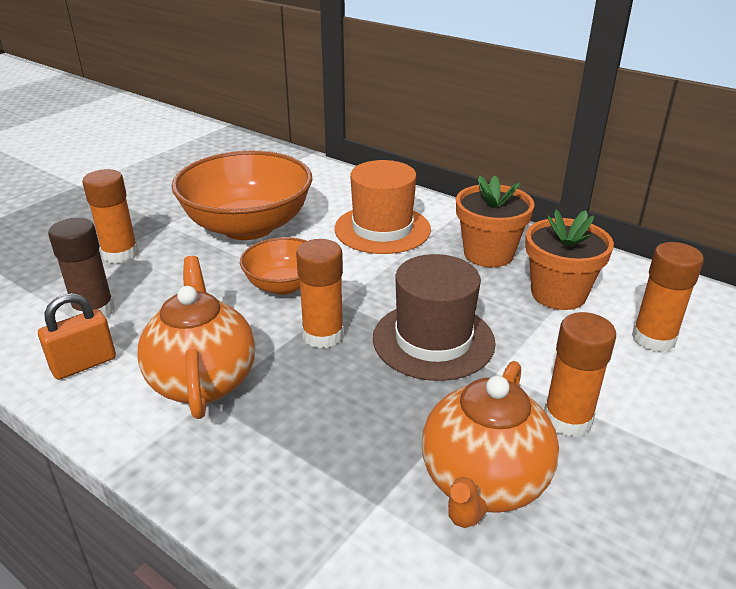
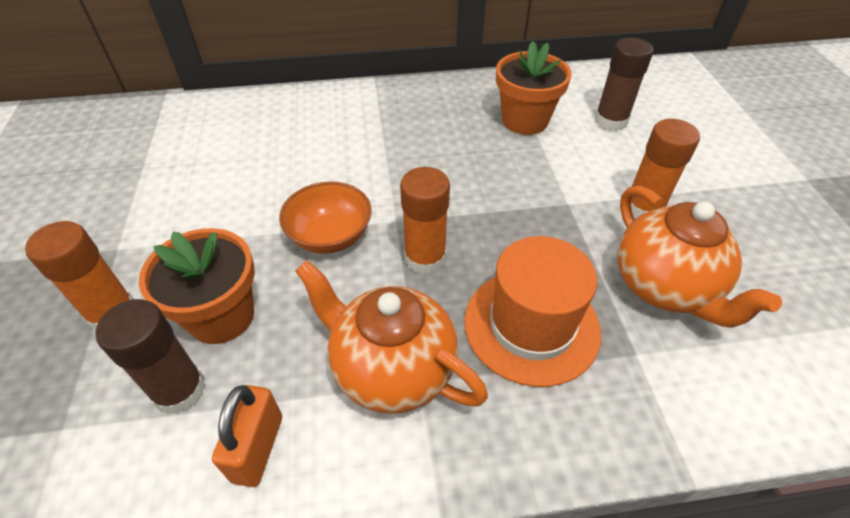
camera: 45 degrees left, 15 degrees up
orange bowl [172,151,312,240] -> none
orange hat [334,160,431,254] -> orange hat moved to [464,236,601,387]
brown hat [373,254,496,381] -> none
orange flower pot [456,176,535,267] -> orange flower pot moved to [139,228,255,344]
orange glue stick [632,242,704,352] -> brown glue stick [595,38,654,131]

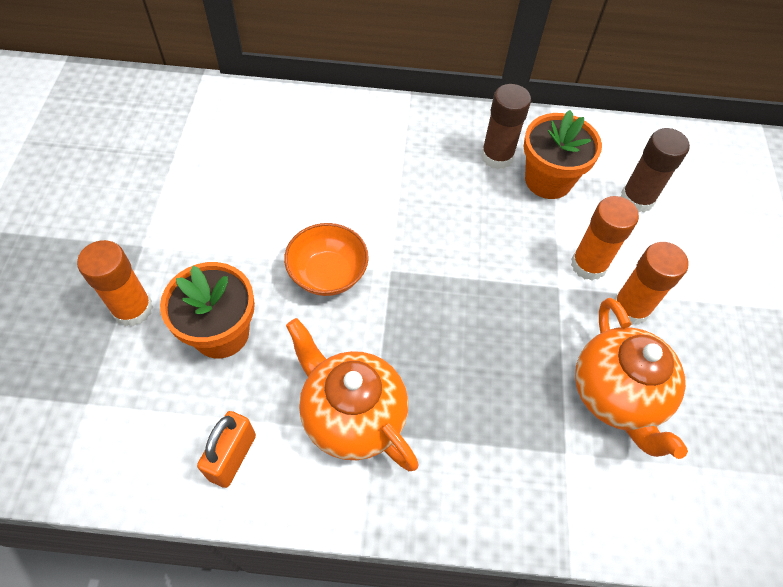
camera: 10 degrees right, 10 degrees up
brown glue stick [96,299,206,414] -> brown glue stick moved to [481,84,531,169]
orange glue stick [400,167,450,274] -> orange glue stick moved to [571,196,639,281]
orange hat [464,236,601,387] -> none

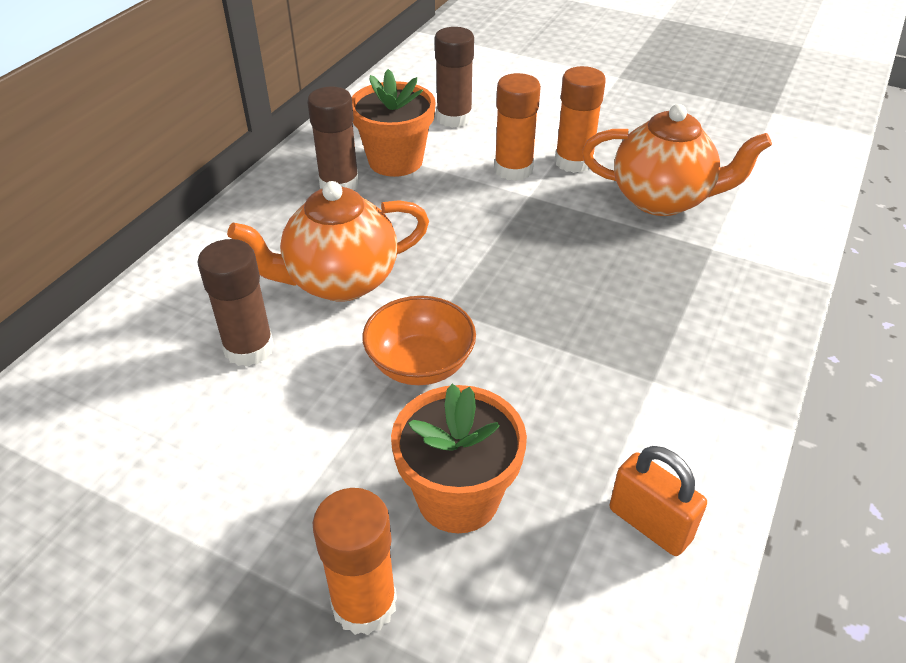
camera: 65 degrees left, 15 degrees down
orange teapot [286,318,418,471] -> orange teapot moved to [227,181,429,302]
none -> brown glue stick [198,239,274,367]

